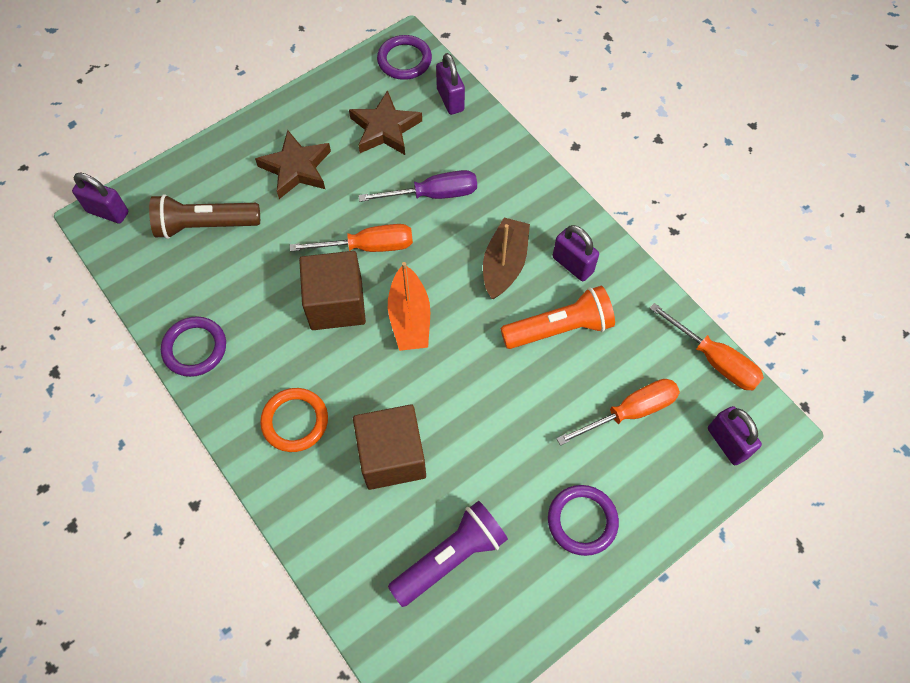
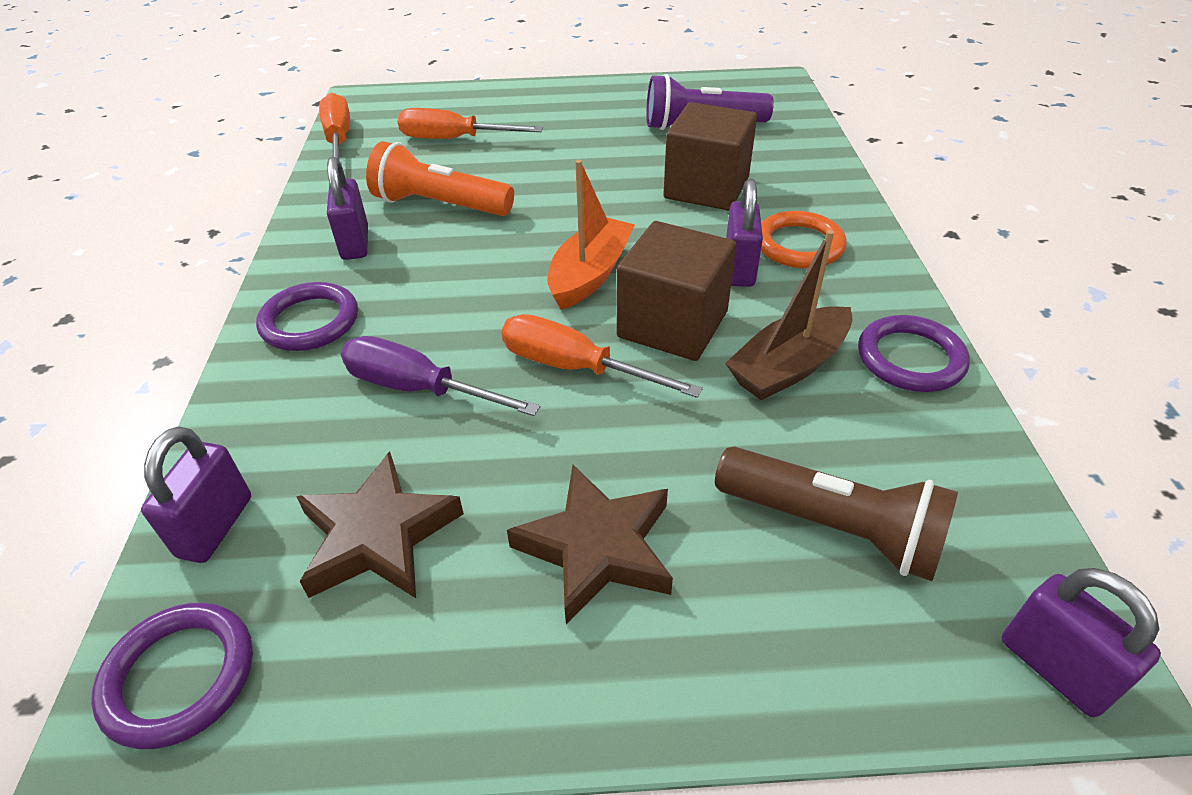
camera: 145 degrees left, 20 degrees down
brown boat [483,218,530,299] -> brown boat moved to [725,230,852,400]
purple ring [548,485,619,556] -> purple ring moved to [256,282,358,351]
purple padlock [708,406,762,465] -> purple padlock moved to [726,179,763,287]

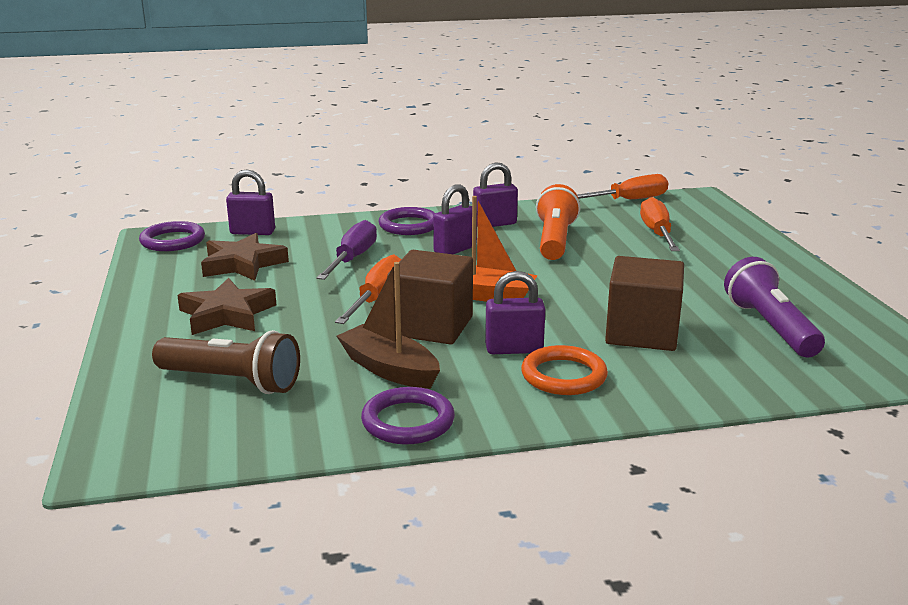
camera: 80 degrees right, 20 degrees down
brown flashlight [715,447,958,581] -> brown flashlight turned 90 degrees counterclockwise [152,330,300,394]
purple padlock [1002,568,1161,717] -> purple padlock moved to [433,184,477,254]

